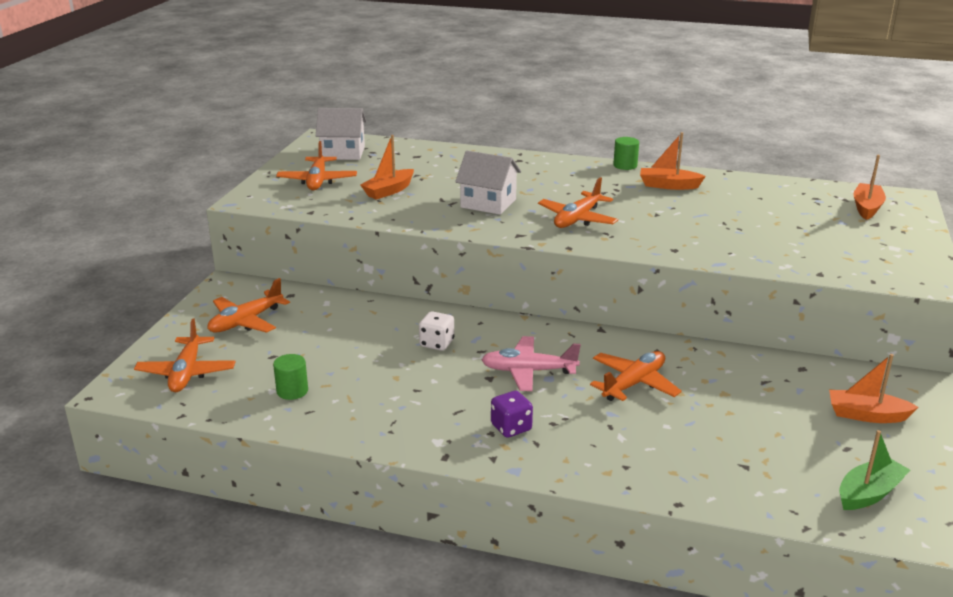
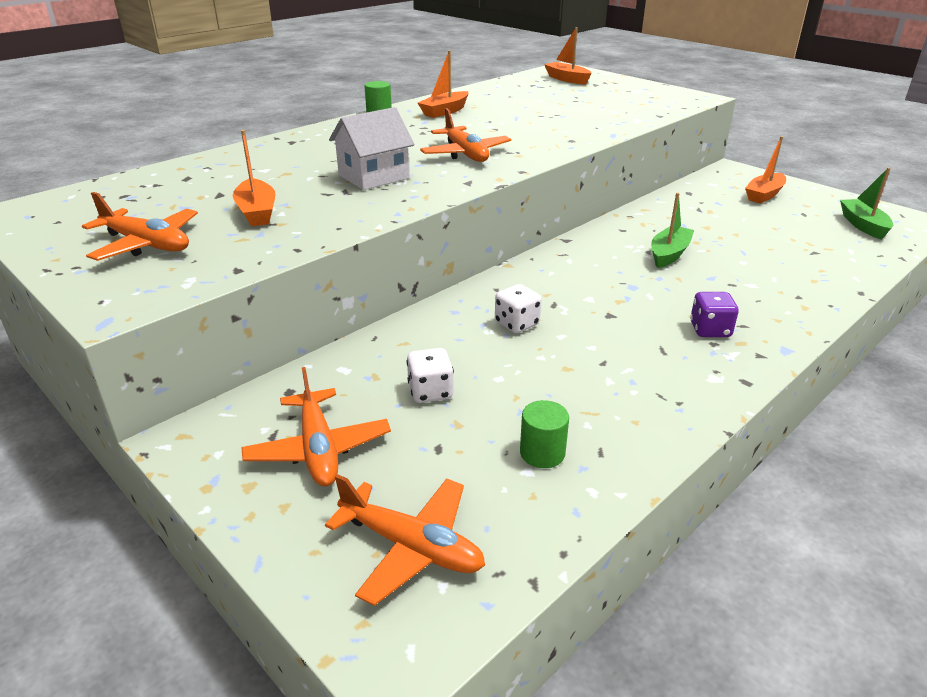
camera: 60 degrees left, 5 degrees up
white house [316,108,367,160] -> none
pink plane [481,336,581,391] -> none
orange plane [590,351,682,401] -> green boat [651,193,694,268]
none -> white dice [406,348,454,403]

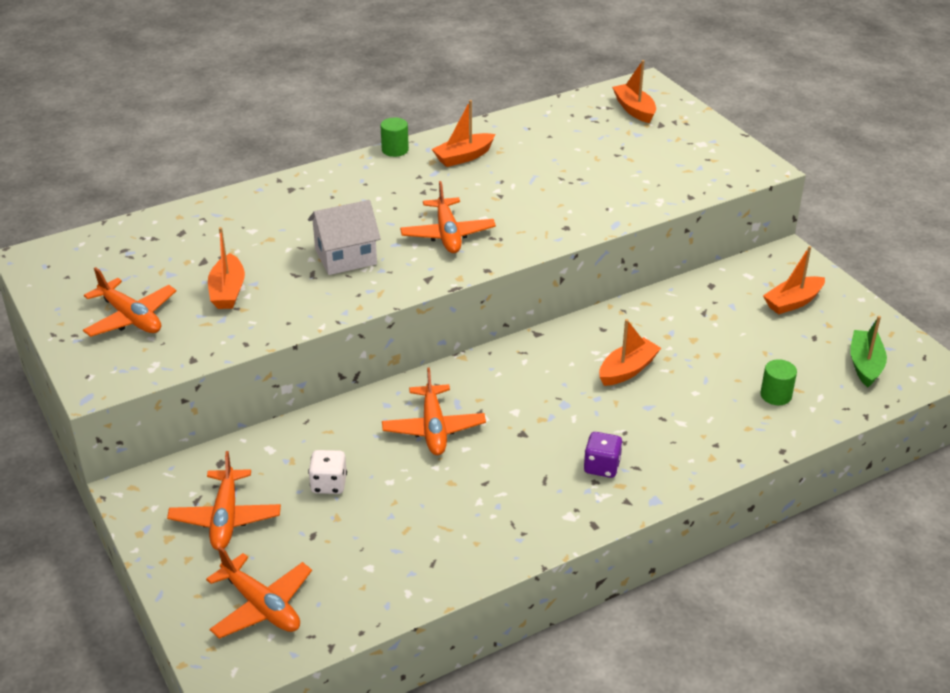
camera: 15 degrees right, 5 degrees up
white dice [495,284,541,333] -> orange plane [382,367,486,455]
green cylinder [520,400,569,468] -> green cylinder moved to [760,359,797,405]
green boat [651,193,694,268] -> orange boat [599,319,661,386]

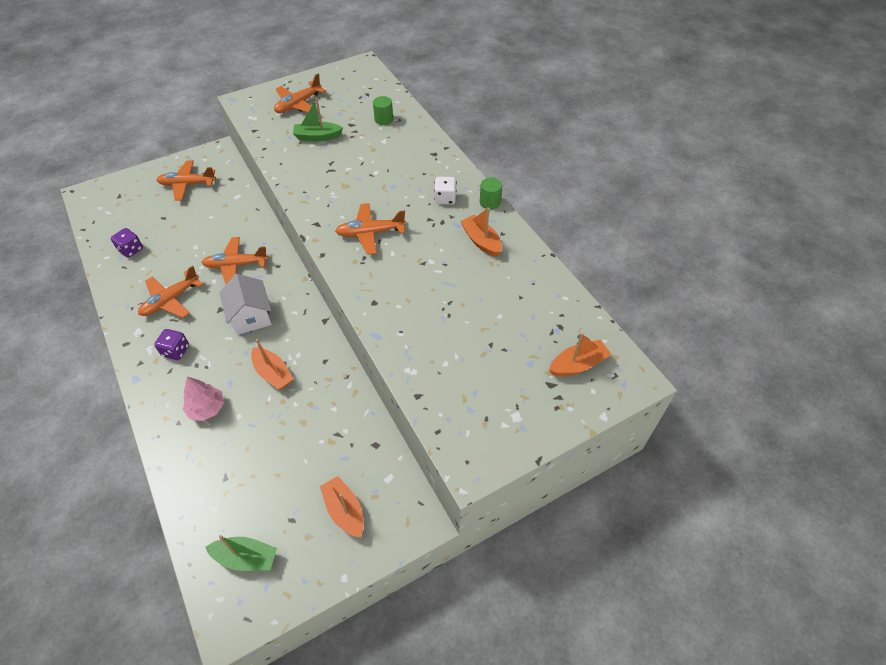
camera: 90 degrees right, 15 degrees up
orange plane [206,546,312,639] -> orange plane moved to [138,266,203,318]
orange boat [208,227,245,309] -> green boat [293,98,343,141]
white house [308,200,381,275] -> white house moved to [219,274,272,335]
white dice [308,450,347,494] -> white dice moved to [434,177,457,205]
green cylinder [760,359,797,405] -> green cylinder moved to [373,96,393,125]
none -> purple dice [111,228,143,258]
none -> pink tree [183,377,224,421]

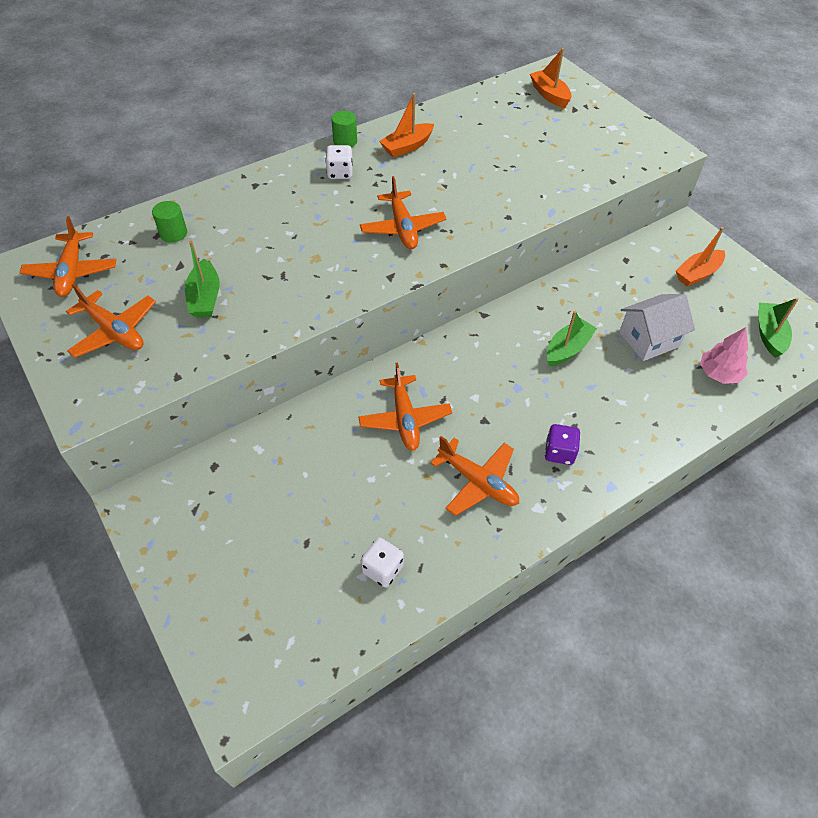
camera: 95 degrees left, 0 degrees up
purple dice [111,228,143,258] -> white dice [361,537,404,587]
orange plane [156,160,216,201] -> orange plane moved to [20,216,117,297]
pink tree [183,377,224,421] -> pink tree moved to [700,327,748,384]
white house [219,274,272,335] -> white house moved to [619,294,695,361]
orange boat [251,339,294,390] -> green boat [547,311,597,366]

